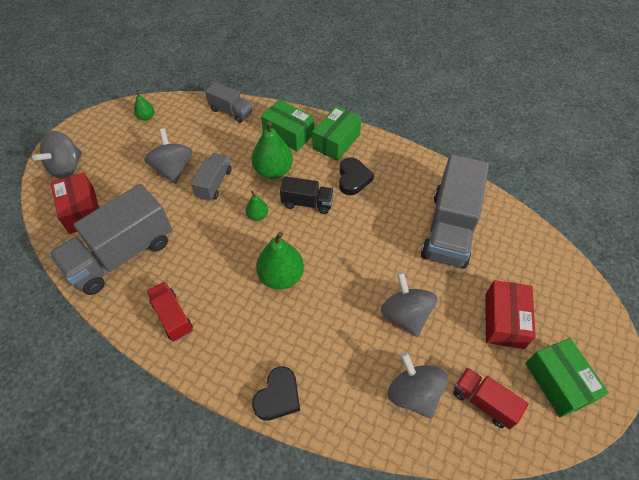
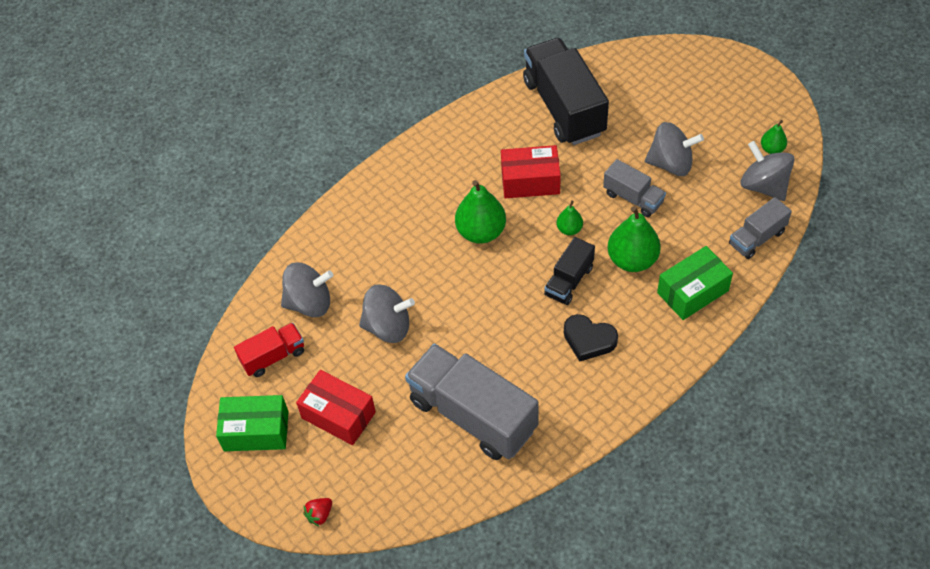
camera: 115 degrees right, 0 degrees up
grey spinning top [32,131,82,179] -> grey spinning top moved to [741,141,795,201]
grey truck [49,184,172,295] -> black truck [523,38,609,145]
red box [51,172,99,234] -> red box moved to [501,145,561,198]
red truck [146,281,193,342] -> none
black heart [252,366,300,421] -> none
green box [312,105,362,161] -> none
none -> red strawberry [303,498,332,526]

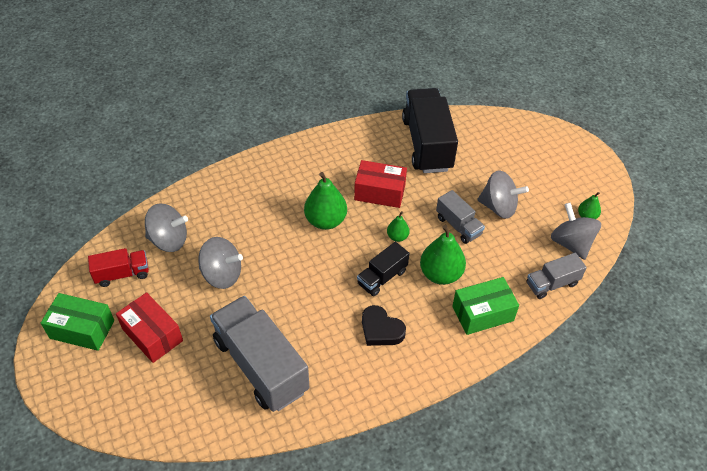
camera: 10 degrees right, 5 degrees down
red strawberry [303,498,332,526] -> none

